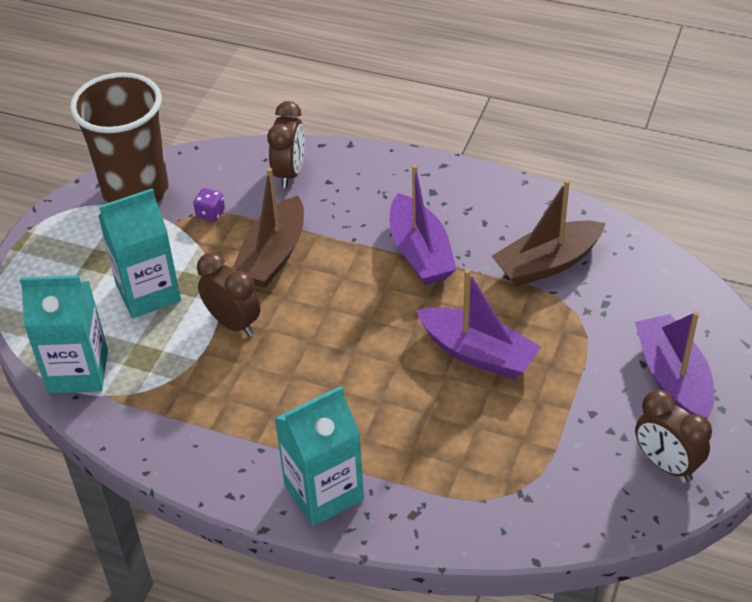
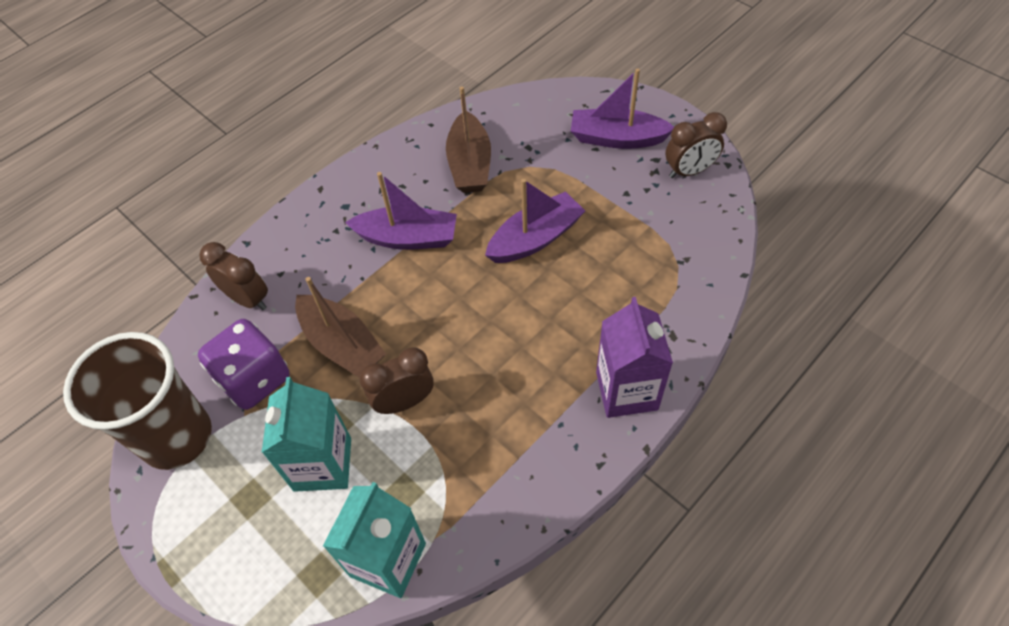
camera: 65 degrees left, 10 degrees up
purple dice [193,188,225,222] -> purple dice [198,319,289,410], size x2.41
turquoise carton [274,386,364,526] -> purple carton [596,297,673,418]

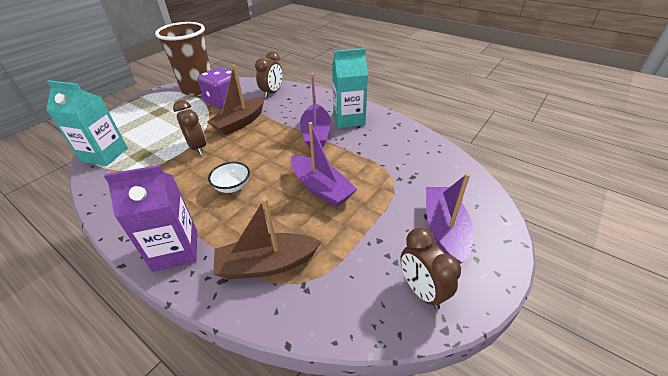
camera: 80 degrees right, 15 degrees down
turquoise carton [262,377,351,492] -> turquoise carton moved to [332,48,368,128]
brown boat [446,87,491,193] -> brown boat moved to [213,198,322,279]
none -> white bowl [208,162,250,193]

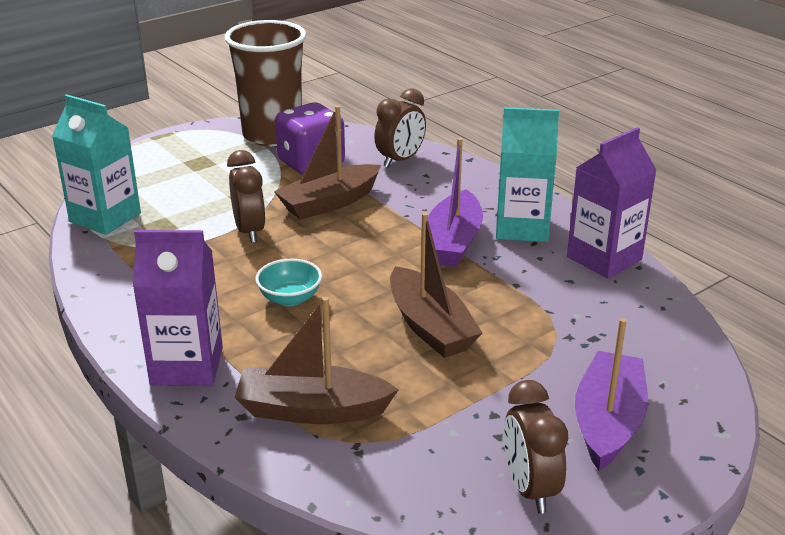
camera: 15 degrees right, 10 degrees down
white bowl [208,162,250,193] -> turquoise bowl [255,259,322,306]
purple boat [291,122,357,207] -> brown boat [390,212,482,358]
none -> purple carton [567,127,657,278]

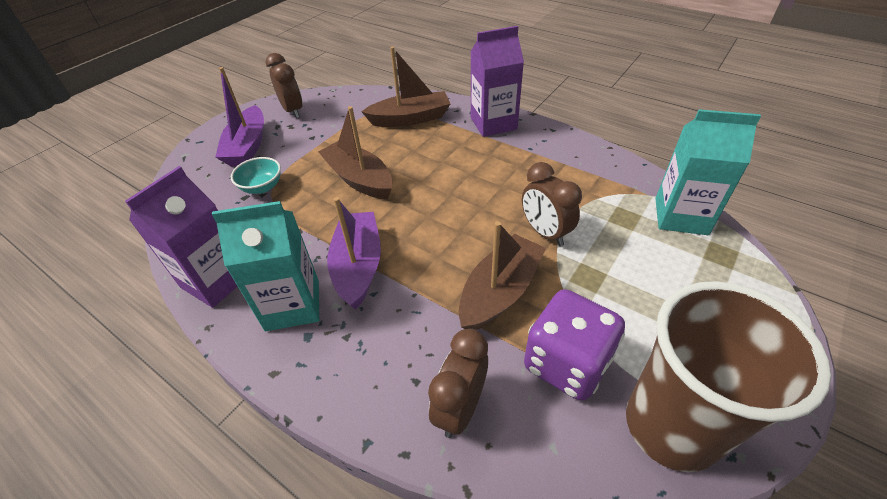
camera: 165 degrees right, 15 degrees up
turquoise bowl [255,259,322,306] -> turquoise bowl moved to [231,157,281,194]

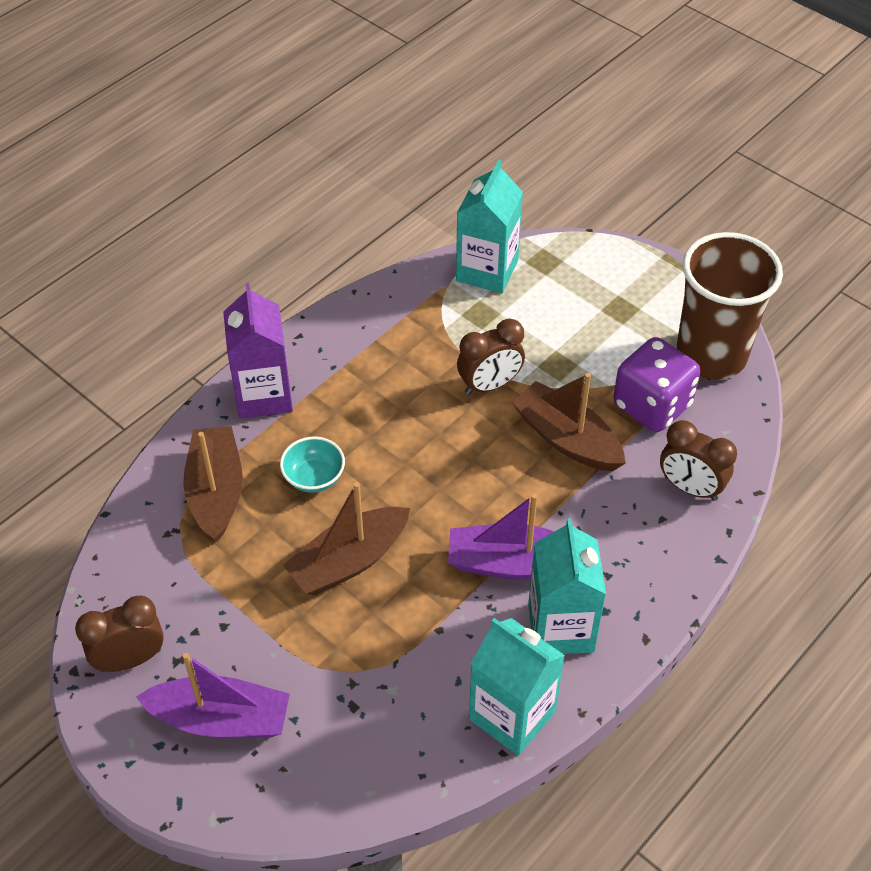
camera: 85 degrees left, 5 degrees up
purple carton [125,166,238,308] -> turquoise carton [469,618,565,756]
turquoise bowl [231,157,281,194] -> turquoise bowl moved to [280,437,345,493]

